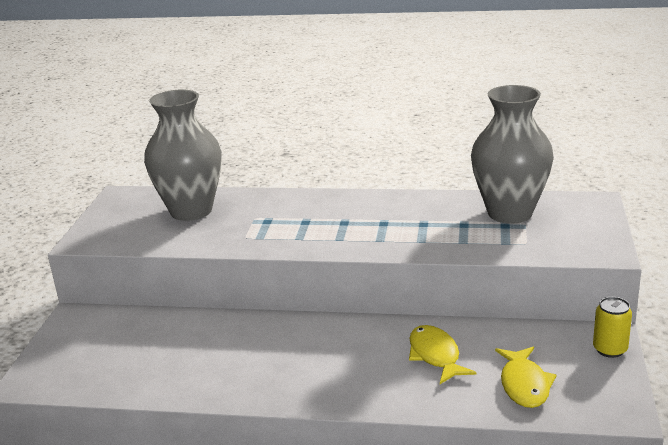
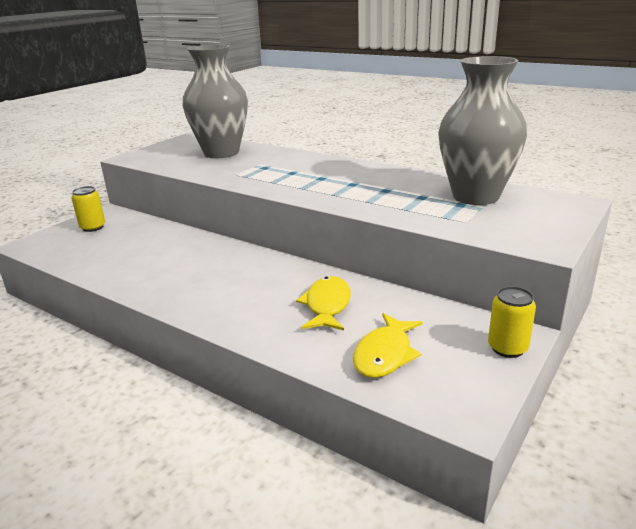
camera: 25 degrees right, 0 degrees up
none -> yellow can [71,186,105,232]

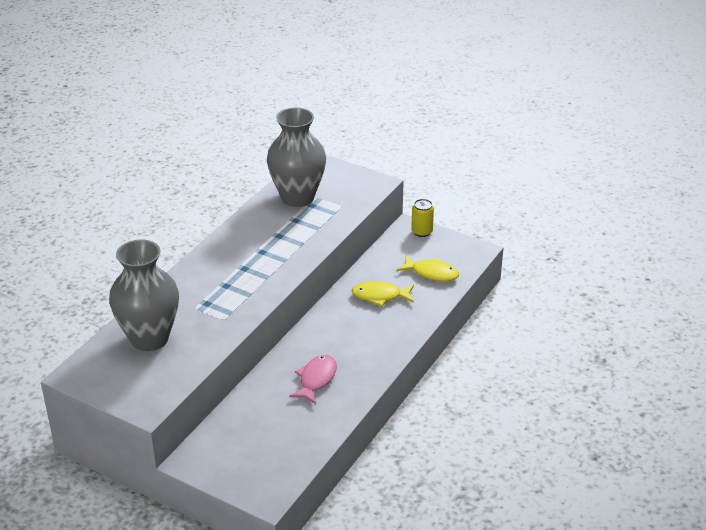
camera: 95 degrees left, 10 degrees up
yellow can [71,186,105,232] -> none
none -> pink fish [289,355,337,404]

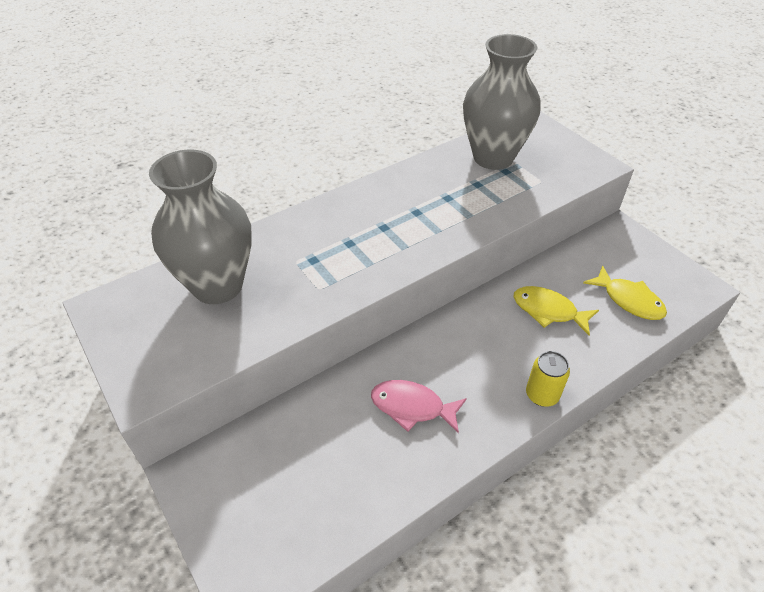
camera: 25 degrees right, 10 degrees up
pink fish [289,355,337,404] -> pink fish turned 120 degrees counterclockwise [371,380,467,433]
yellow can [411,199,434,237] -> yellow can moved to [526,351,570,407]

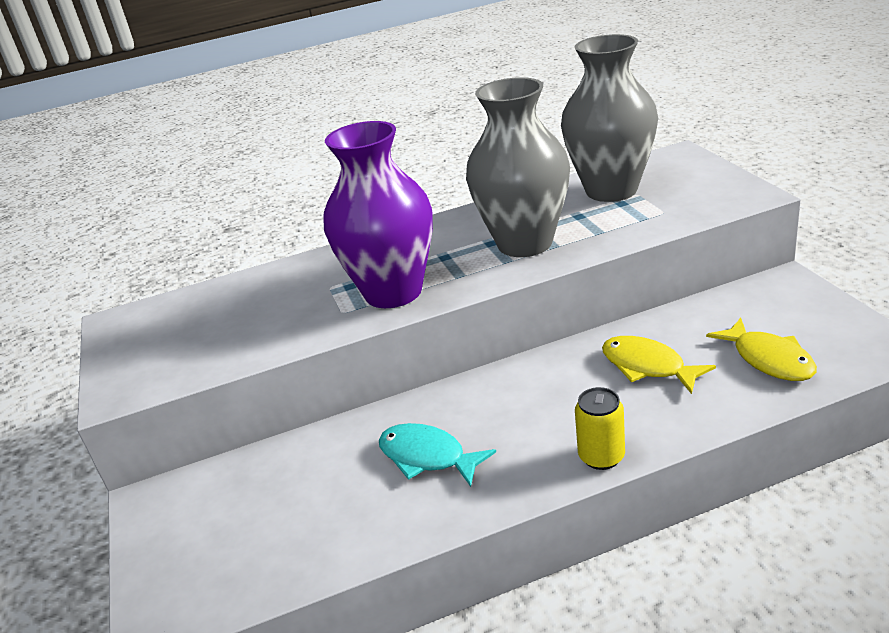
camera: 20 degrees right, 15 degrees down
grey vase [149,149,252,304] -> grey vase moved to [466,77,570,257]
pink fish [371,380,467,433] -> turquoise fish [379,423,496,487]
none -> purple vase [323,121,433,308]

